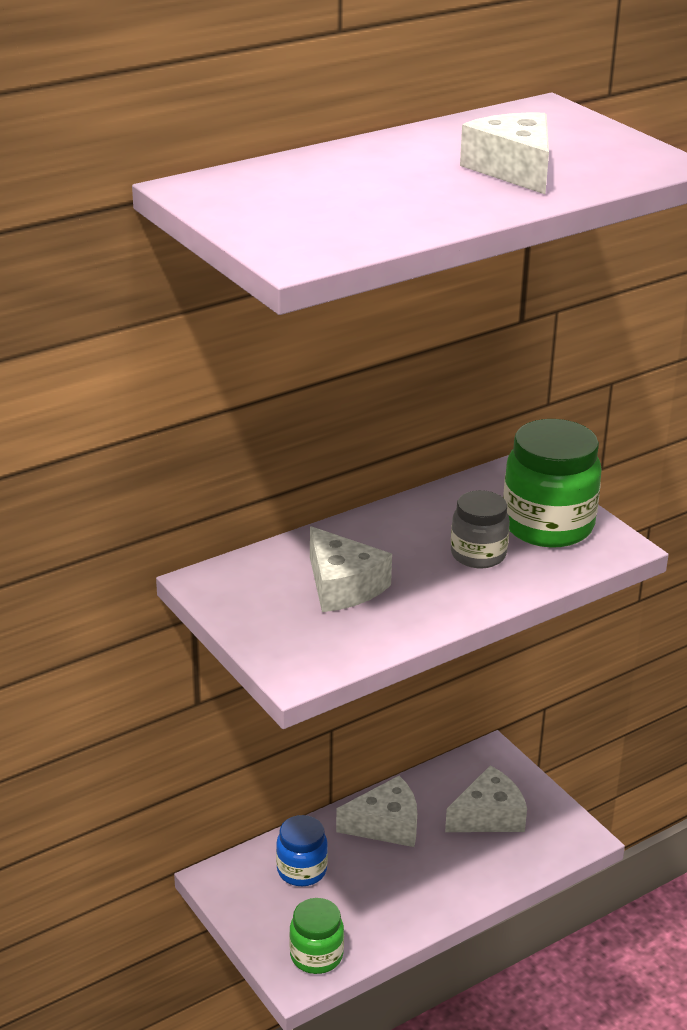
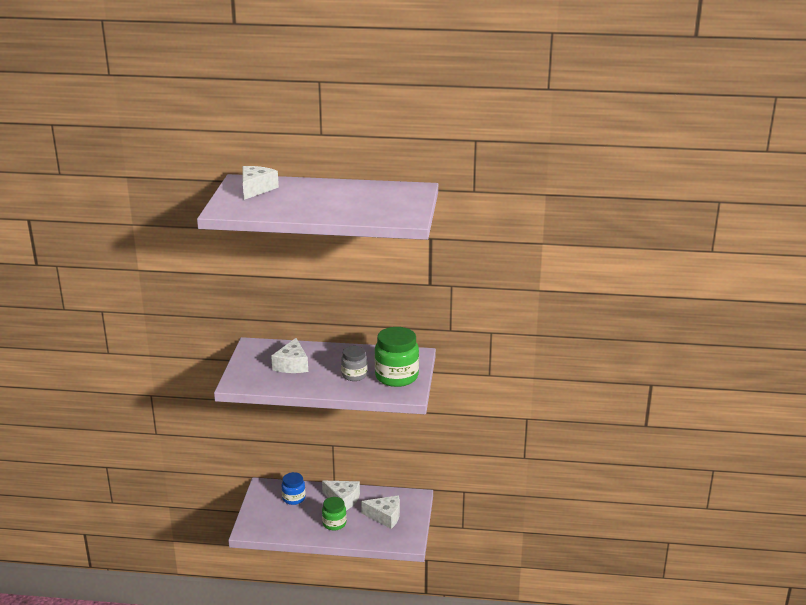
camera: 40 degrees right, 5 degrees down
green jar [289,898,344,974] -> green jar moved to [322,497,346,531]
white cheese [460,113,549,194] -> white cheese moved to [242,166,279,200]

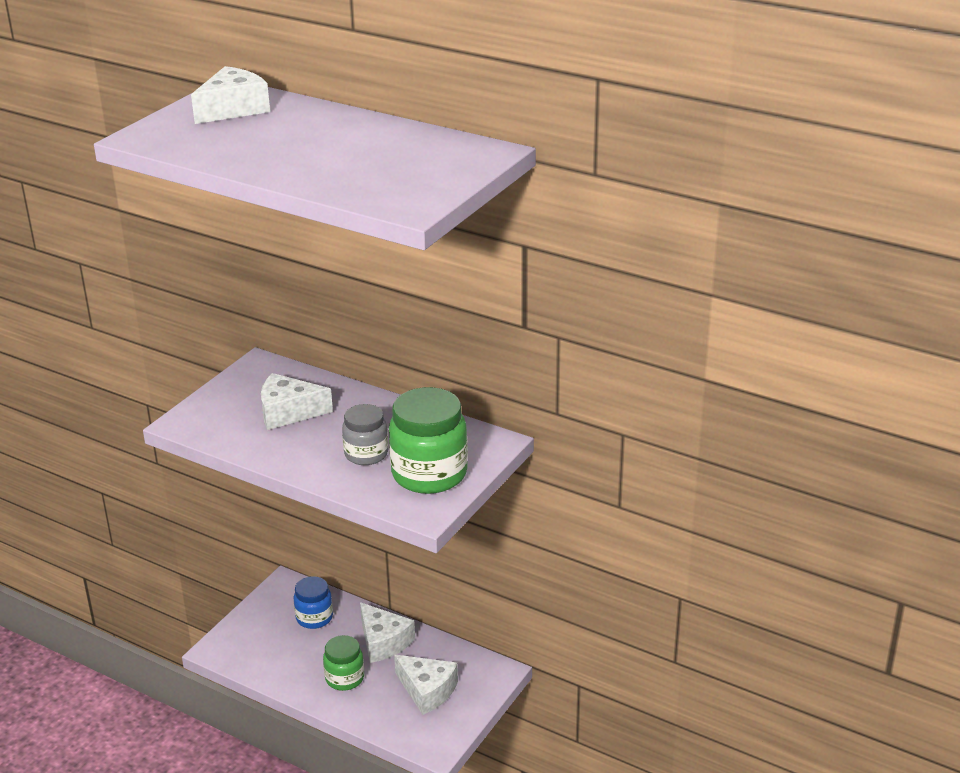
camera: 25 degrees right, 5 degrees up
white cheese [271,338,308,373] -> white cheese turned 60 degrees clockwise [261,373,333,430]

